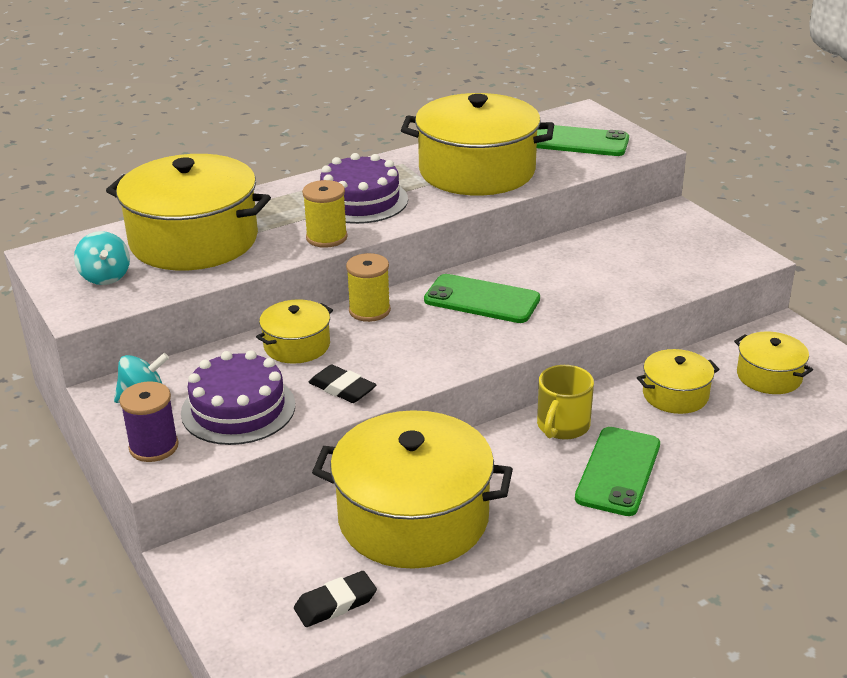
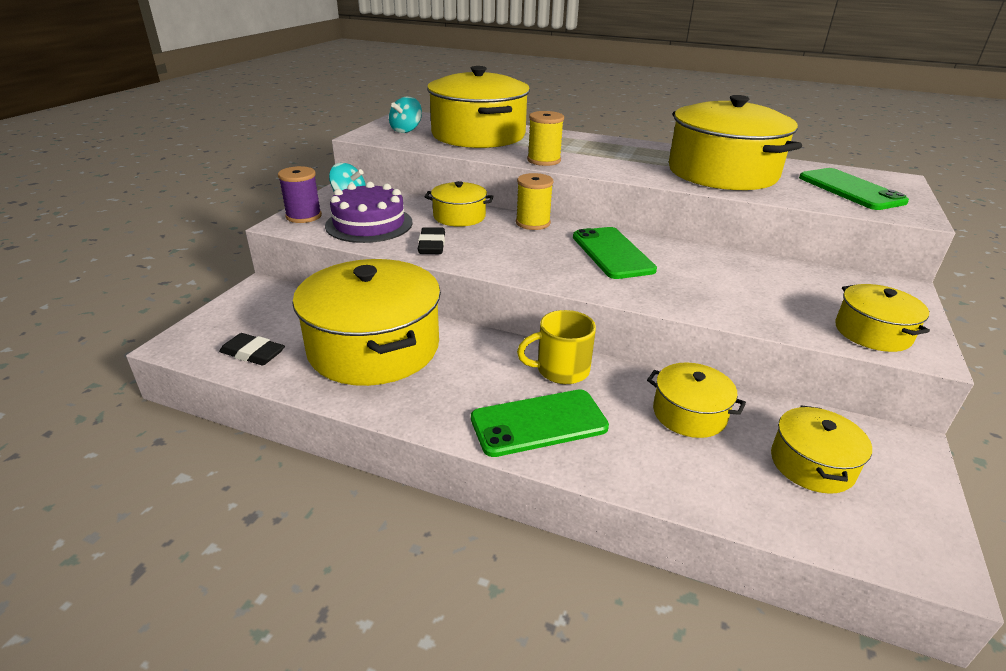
camera: 50 degrees right, 0 degrees up
purple cake [320,153,408,224] -> none
none -> yellow pot [835,284,930,352]

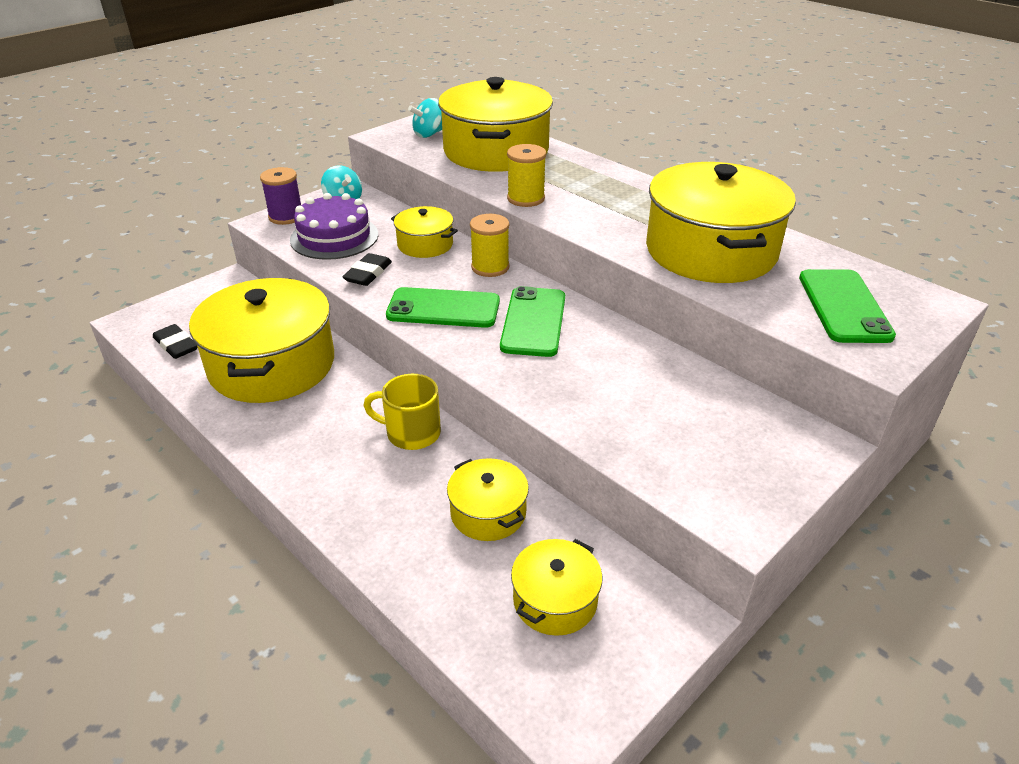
camera: 25 degrees right, 5 degrees up
green phone [471,389,609,457] -> green phone moved to [386,287,500,328]
yellow pot [835,284,930,352] -> none

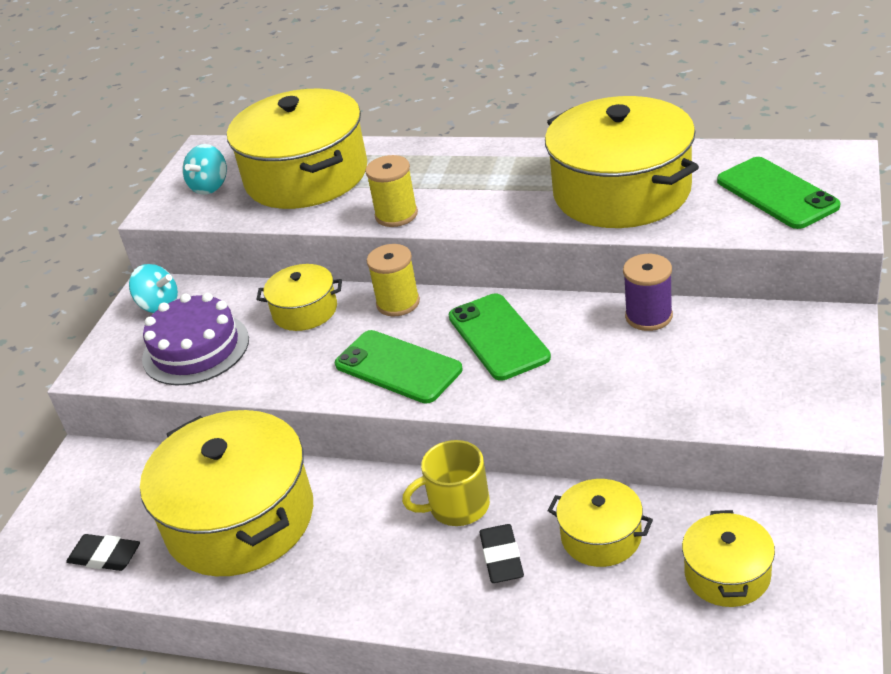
camera: 25 degrees left, 0 degrees up
purple spool [260,167,301,225] -> purple spool moved to [623,254,673,331]
black eraser [342,253,392,286] -> black eraser moved to [479,524,524,583]
green phone [386,287,500,328] -> green phone turned 60 degrees clockwise [335,330,463,404]

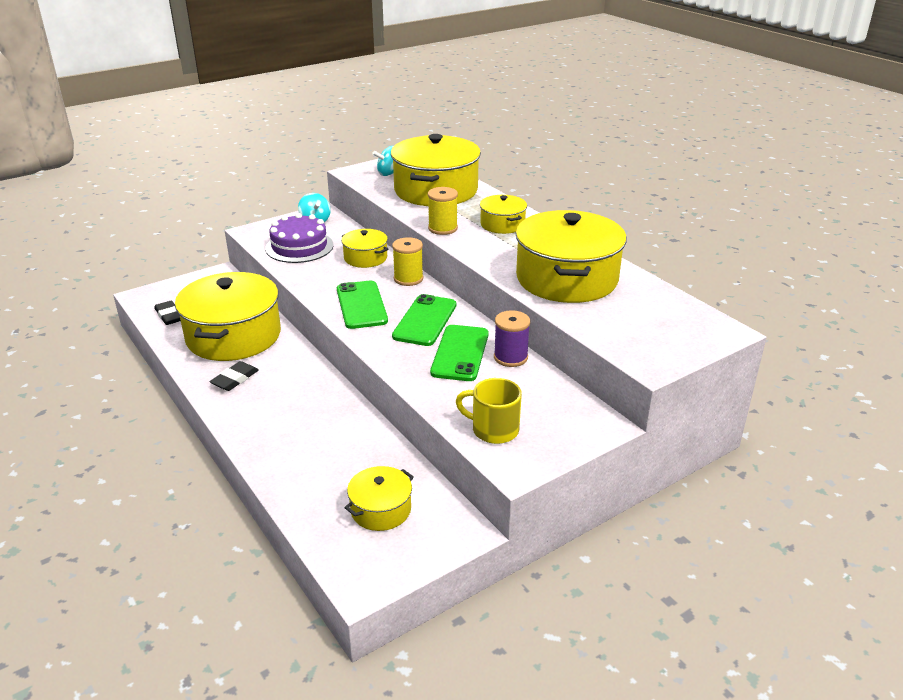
camera: 35 degrees right, 5 degrees down
yellow mug [402,440,490,526] -> yellow mug moved to [456,378,522,444]
black eraser [479,524,524,583] -> black eraser moved to [209,361,259,391]
yellow pot [547,479,653,567] -> yellow pot moved to [480,195,527,234]
green phone [717,157,840,229] -> green phone moved to [430,325,489,381]

